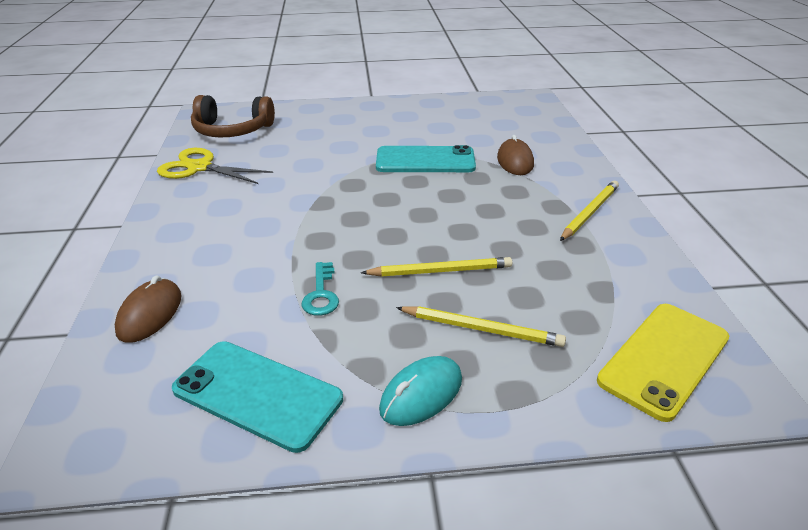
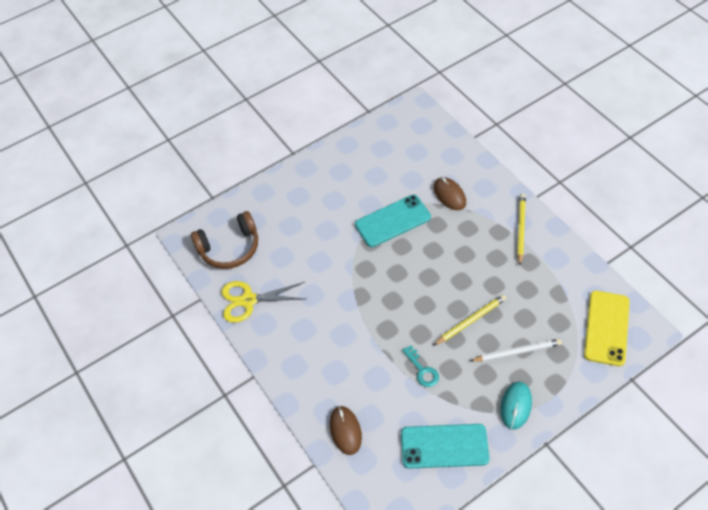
camera: 25 degrees left, 20 degrees up
yellow pencil [396,306,566,347] -> white pencil [470,339,562,362]

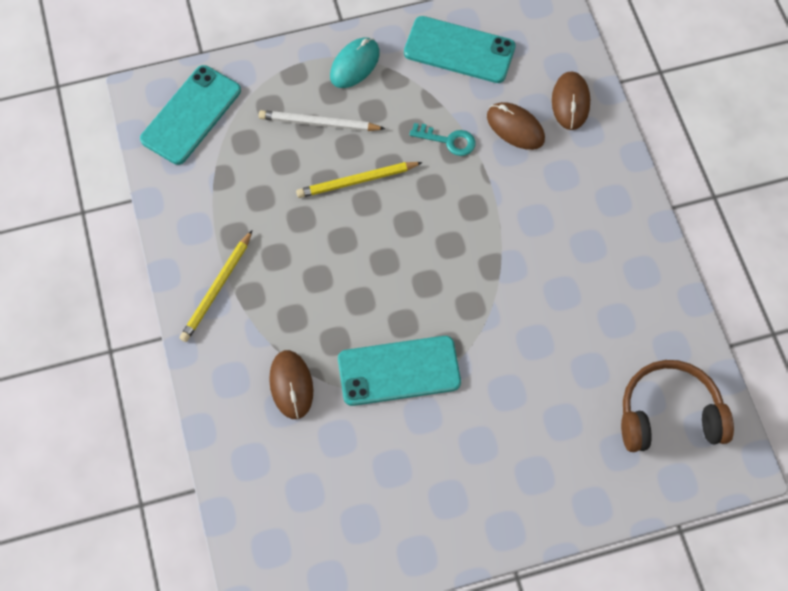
camera: 165 degrees left, 10 degrees up
yellow scissors [221,281,305,323] -> none
turquoise key [402,345,439,387] -> turquoise key turned 120 degrees clockwise [409,123,476,156]
yellow phone [584,291,630,366] -> turquoise phone [140,65,241,165]
none -> brown mouse [487,102,545,150]

